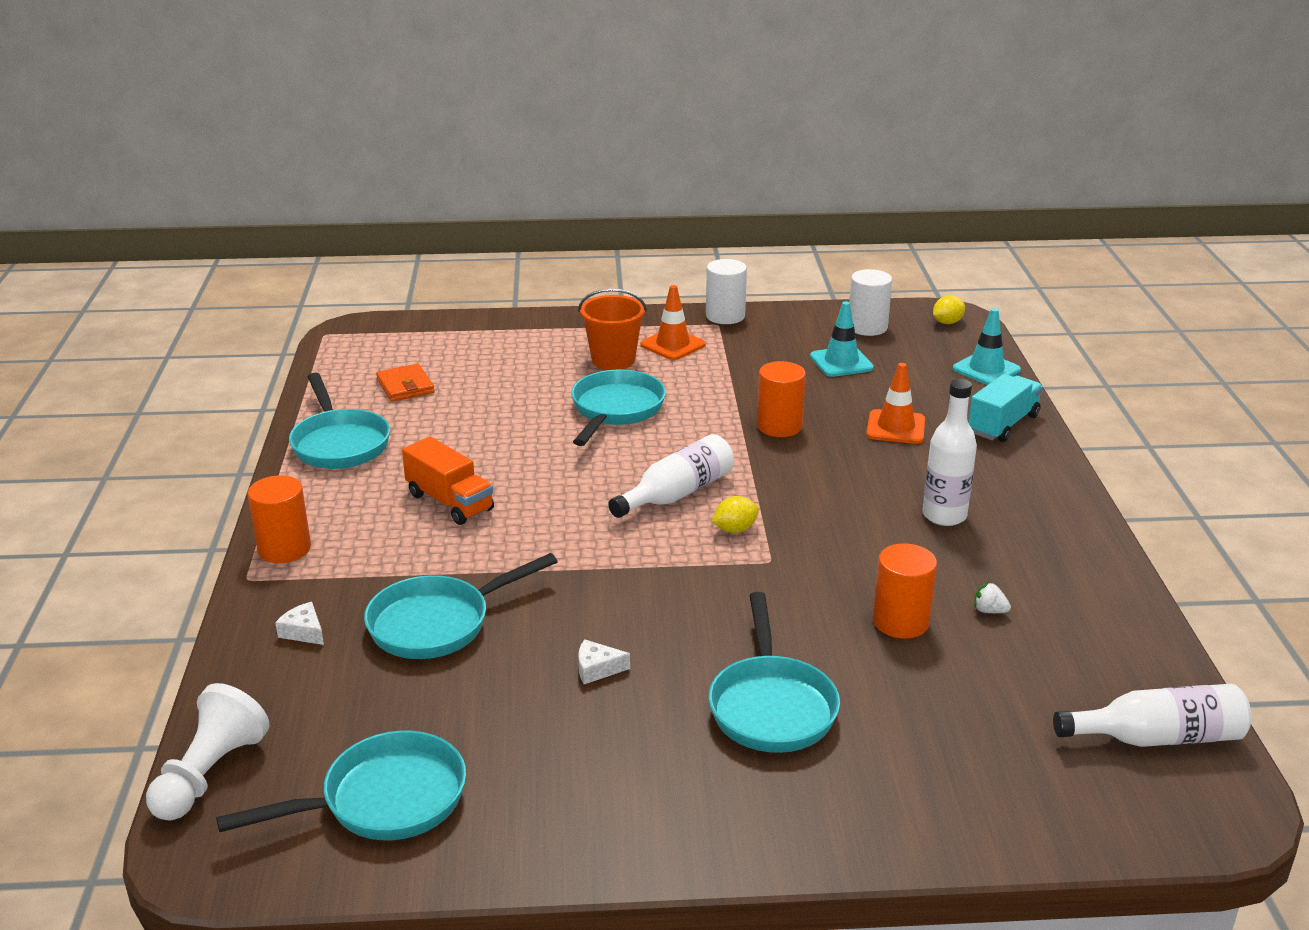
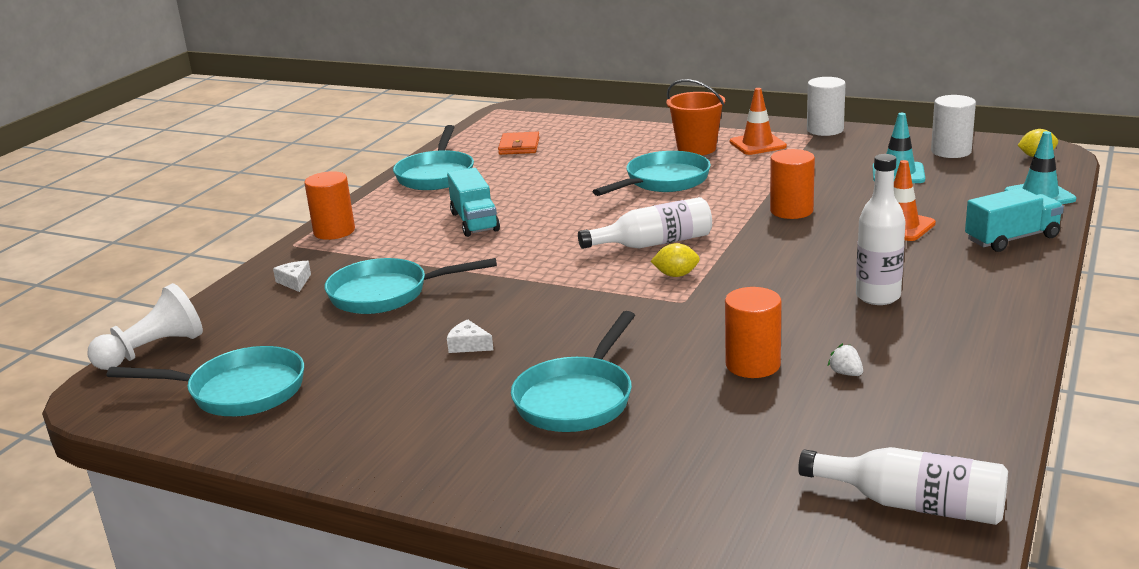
camera: 30 degrees right, 5 degrees down
orange truck [402,437,494,525] -> turquoise truck [447,168,500,237]

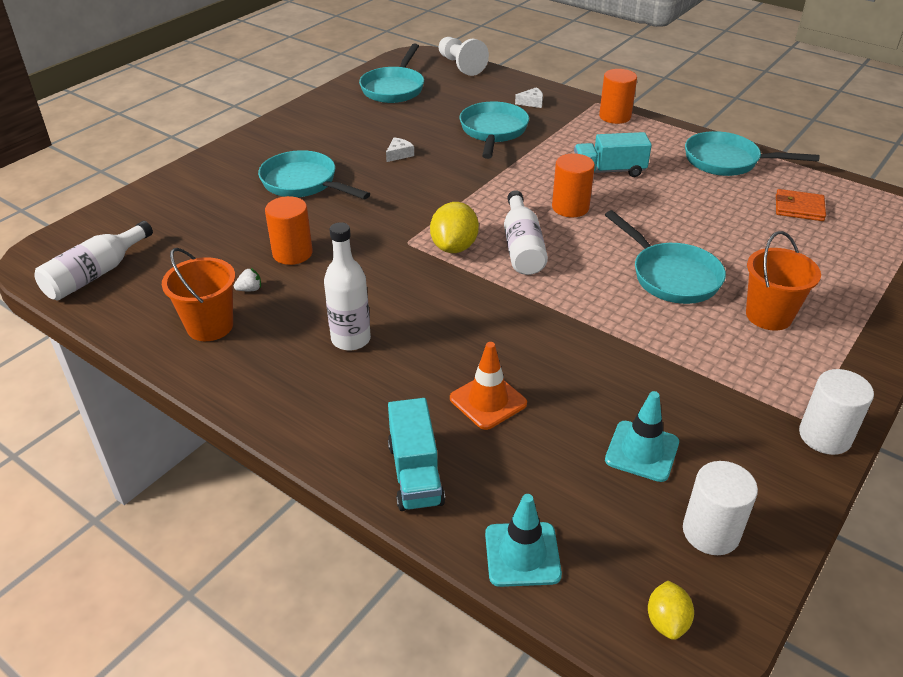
camera: 100 degrees right, 15 degrees up
yellow lemon [650,243,700,277] -> yellow lemon [430,202,479,253], size x1.68
orange traffic cone [730,88,787,155] -> none
orange cylinder [770,149,815,219] -> orange cylinder moved to [552,154,595,217]
none -> orange bucket [162,248,235,341]

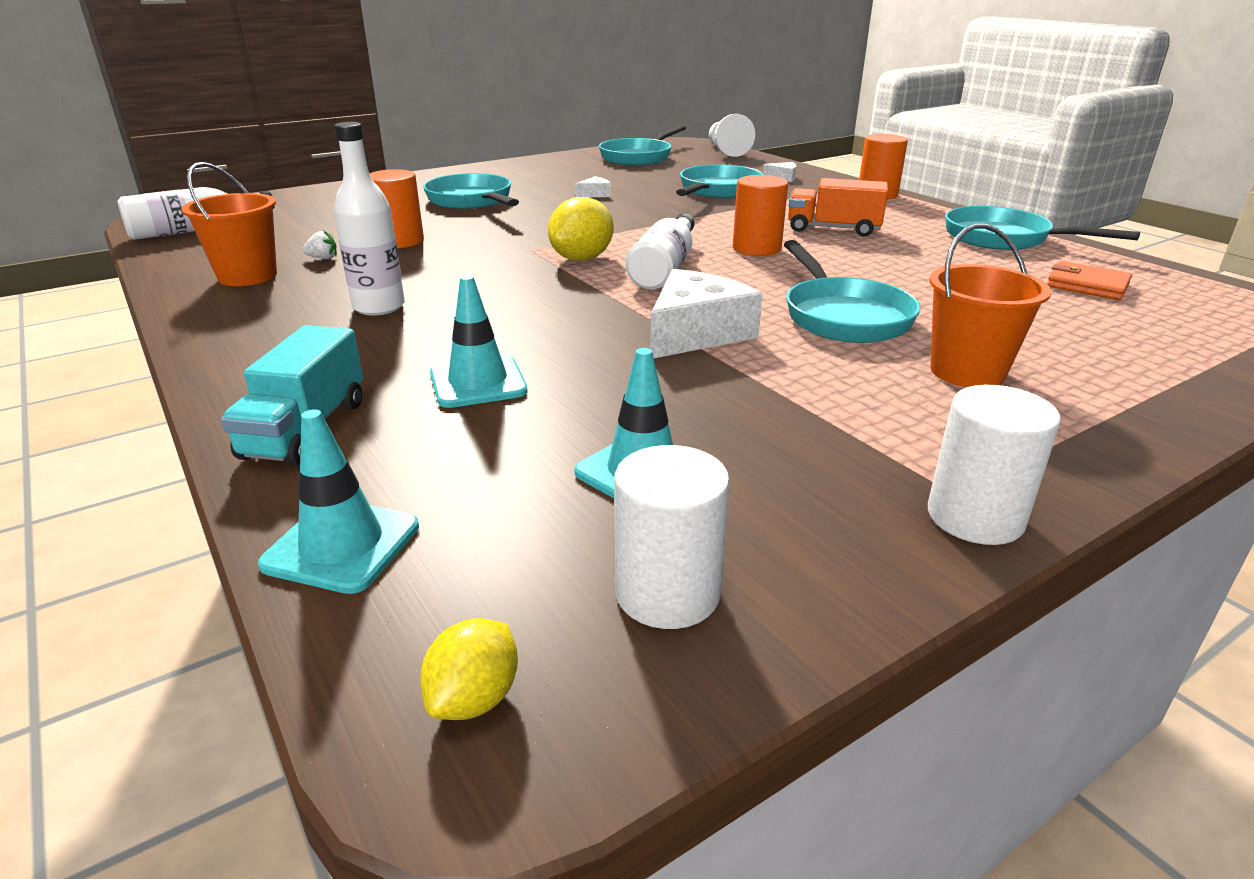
camera: 20 degrees right, 10 degrees down
orange traffic cone [450,342,527,430] -> turquoise traffic cone [430,275,527,408]
turquoise truck [574,132,652,177] -> orange truck [788,178,888,237]
none -> white cheese [650,269,763,358]

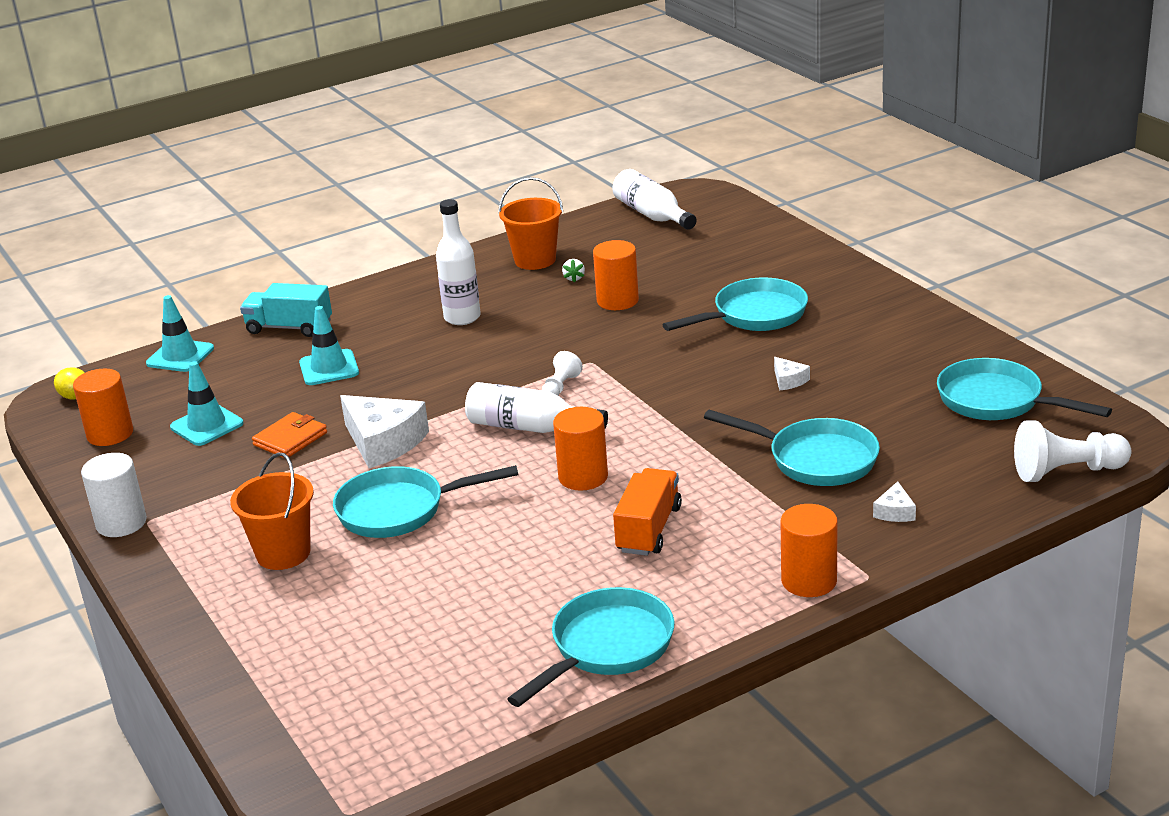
camera: 95 degrees right, 0 degrees up
yellow lemon [548,197,614,261] -> white pawn [542,351,583,396]
white cylinder [614,445,730,629] -> orange cylinder [73,369,133,446]
orange wallet [1047,261,1132,300] -> orange wallet moved to [252,412,327,458]

